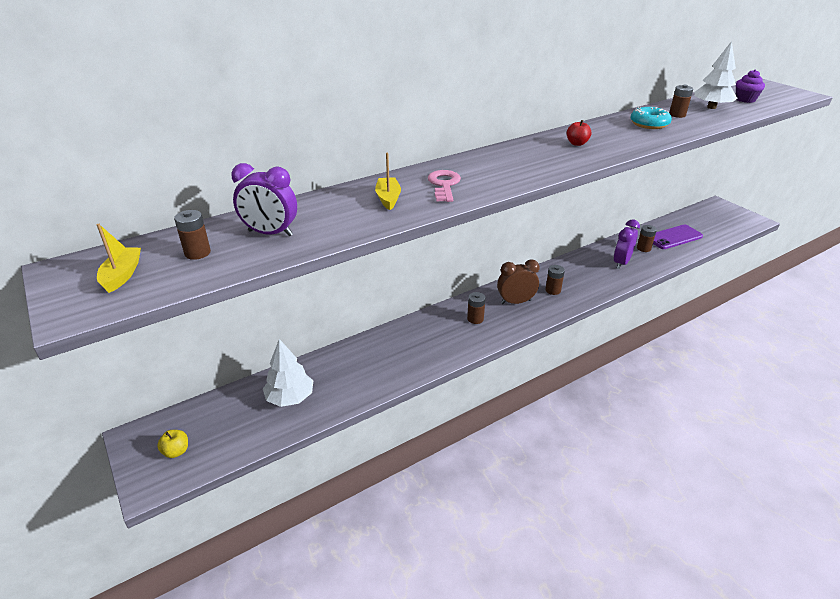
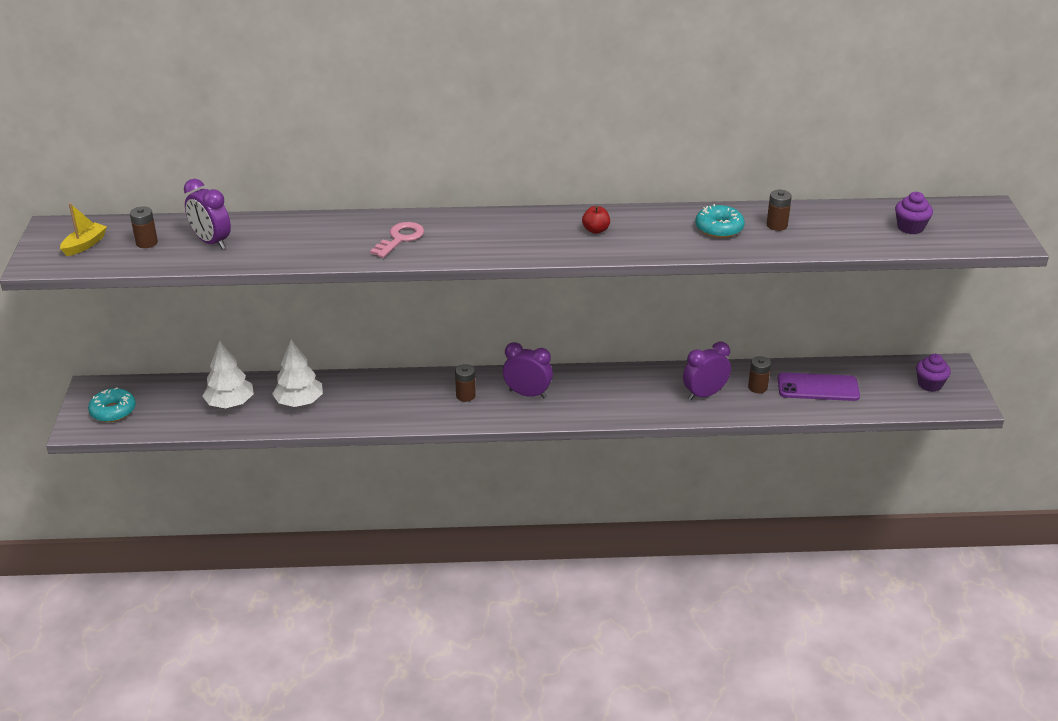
camera: 30 degrees right, 0 degrees up
yellow apple [157,430,188,458] -> turquoise donut [88,387,136,422]
yellow boat [375,152,401,210] -> none
brown clock [497,259,540,304] -> purple clock [503,342,553,398]
brown battery [545,265,565,295] -> none
white tree [694,41,737,109] -> white tree moved to [272,339,323,407]
none -> purple cupcake [916,354,951,392]

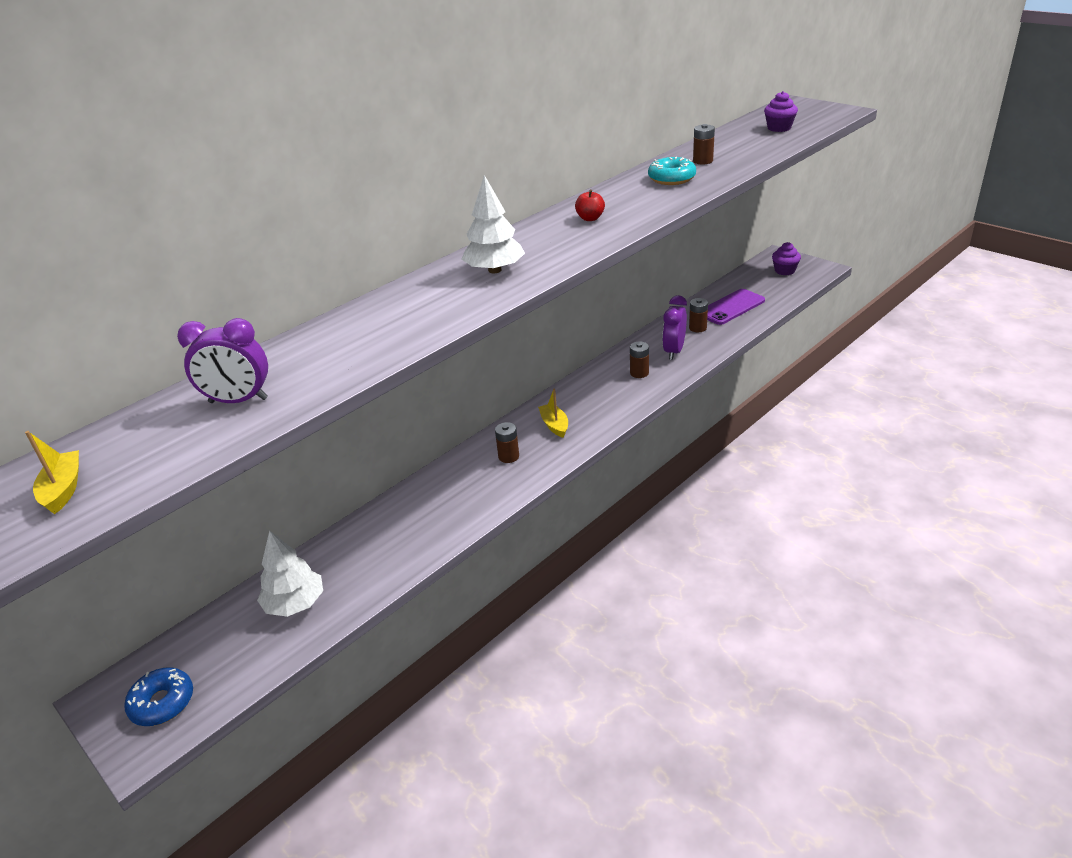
camera: 40 degrees left, 0 degrees up
turquoise donut [88,387,136,422] -> blue donut [124,667,193,726]
brown battery [130,206,158,248] -> brown battery moved to [630,341,649,378]
white tree [272,339,323,407] -> white tree moved to [462,175,525,273]
pink key [370,222,424,258] -> none
purple clock [503,342,553,398] -> yellow boat [538,388,568,438]

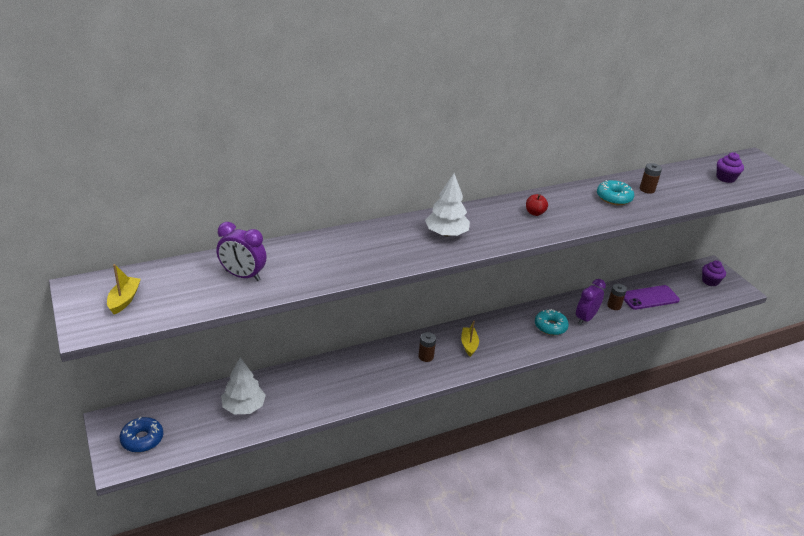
camera: 15 degrees right, 0 degrees up
brown battery [630,341,649,378] -> turquoise donut [535,309,569,335]

